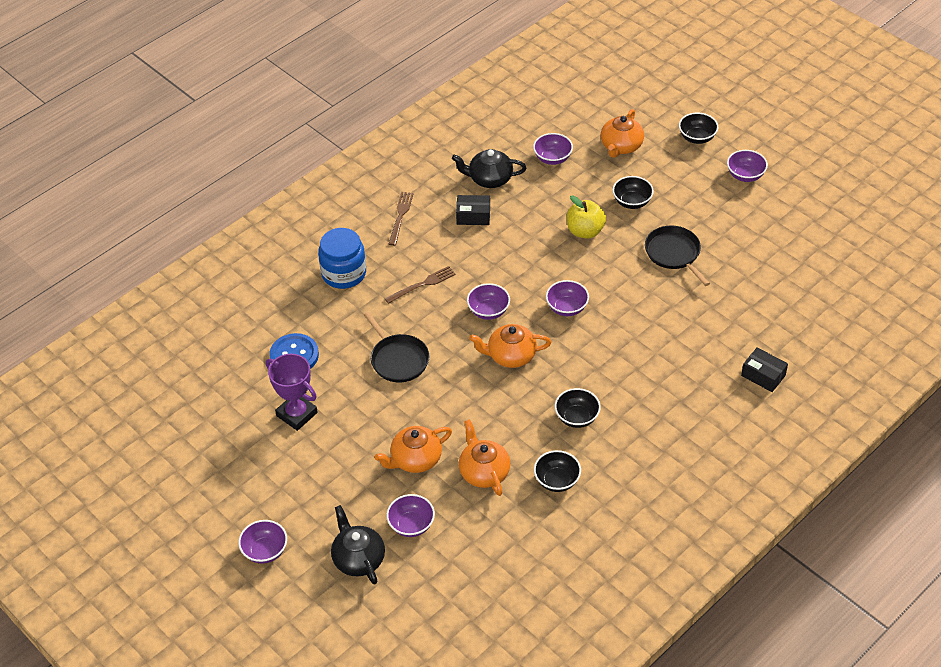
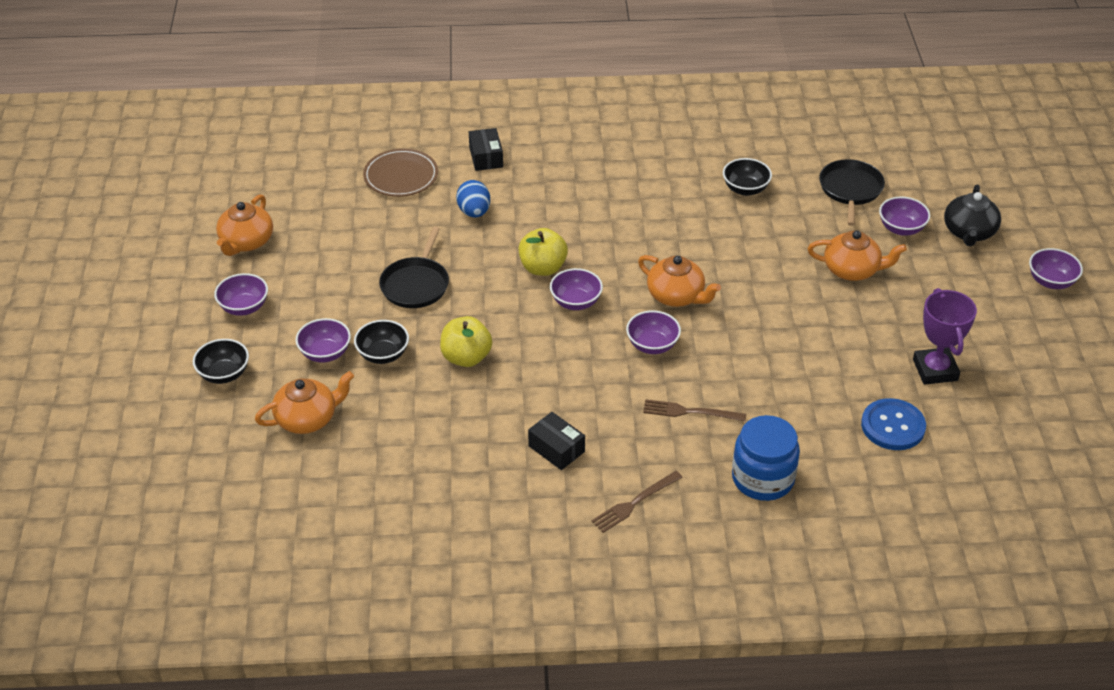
camera: 140 degrees left, 5 degrees down
black pan [364,312,430,382] -> black pan moved to [819,159,885,226]
black teapot [452,149,526,188] -> none
orange teapot [459,419,511,496] -> orange teapot moved to [216,194,273,256]
purple bowl [533,133,573,165] -> purple bowl moved to [295,318,351,363]
black bowl [555,388,601,428] -> none
none -> brown plate [363,149,438,197]
none -> blue egg [456,180,490,218]
none -> yellow apple [518,228,568,276]

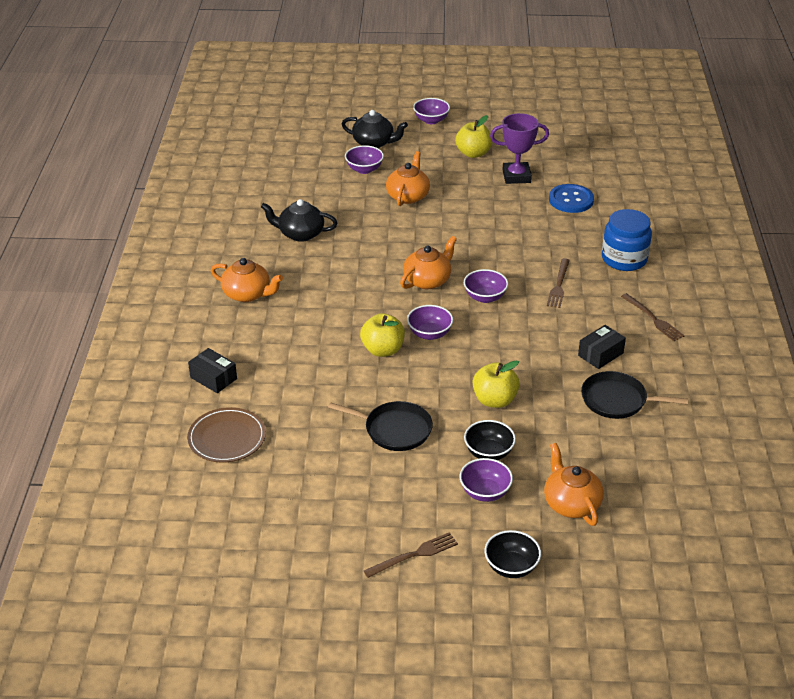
camera: 85 degrees left, 5 degrees down
purple bowl [214,273,268,316] -> brown fork [364,532,458,578]
orange teapot [216,194,273,256] -> orange teapot moved to [211,258,283,302]
blue egg [456,180,490,218] -> none
black box [469,128,503,171] -> black box turned 45 degrees clockwise [188,348,237,393]
black bowl [723,158,772,196] -> black teapot [261,199,337,242]
black pan [819,159,885,226] -> black pan moved to [581,371,688,419]
none -> yellow apple [455,115,492,158]

